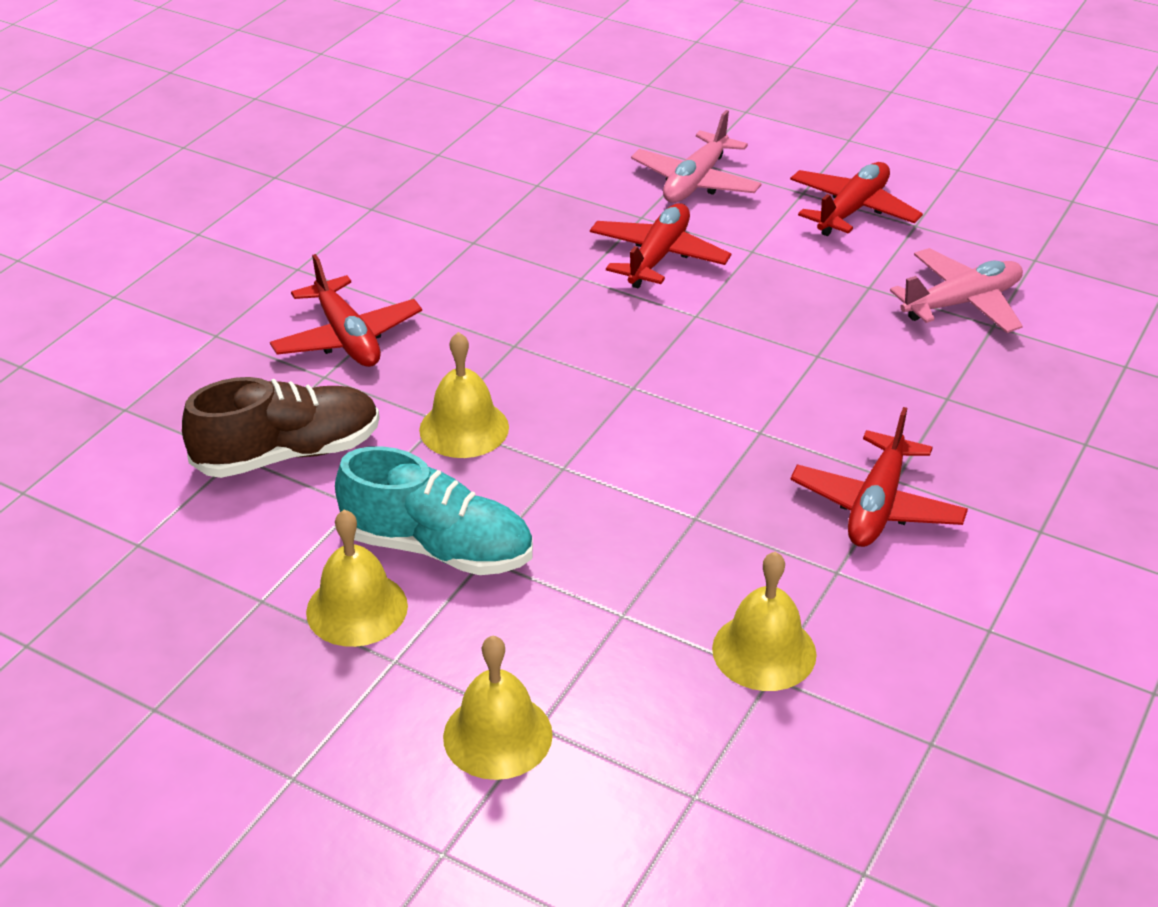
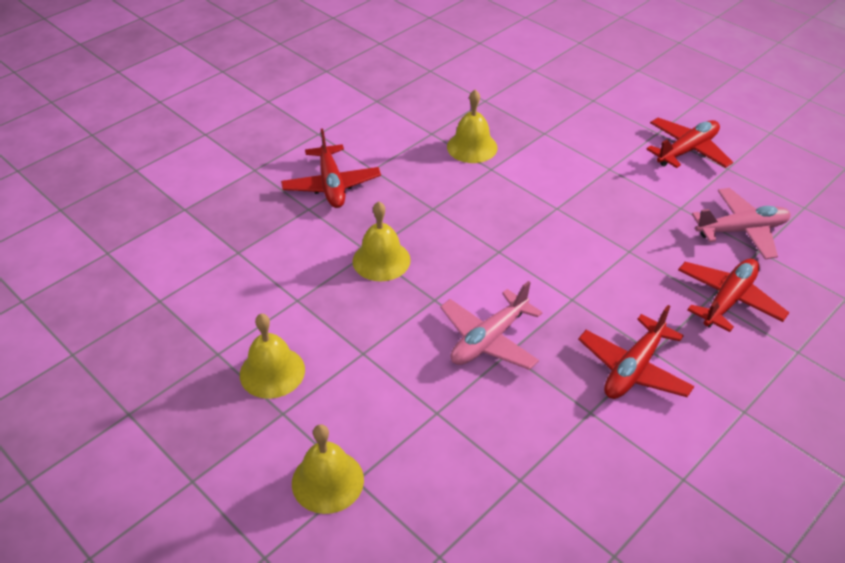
camera: 15 degrees right, 5 degrees up
brown shoe [182,377,380,478] -> none
turquoise shoe [335,446,533,575] -> none
red plane [590,203,731,289] -> red plane moved to [678,259,789,332]
pink plane [631,110,762,203] -> pink plane moved to [440,281,542,370]
yellow bell [712,552,817,691] -> yellow bell moved to [447,90,498,163]

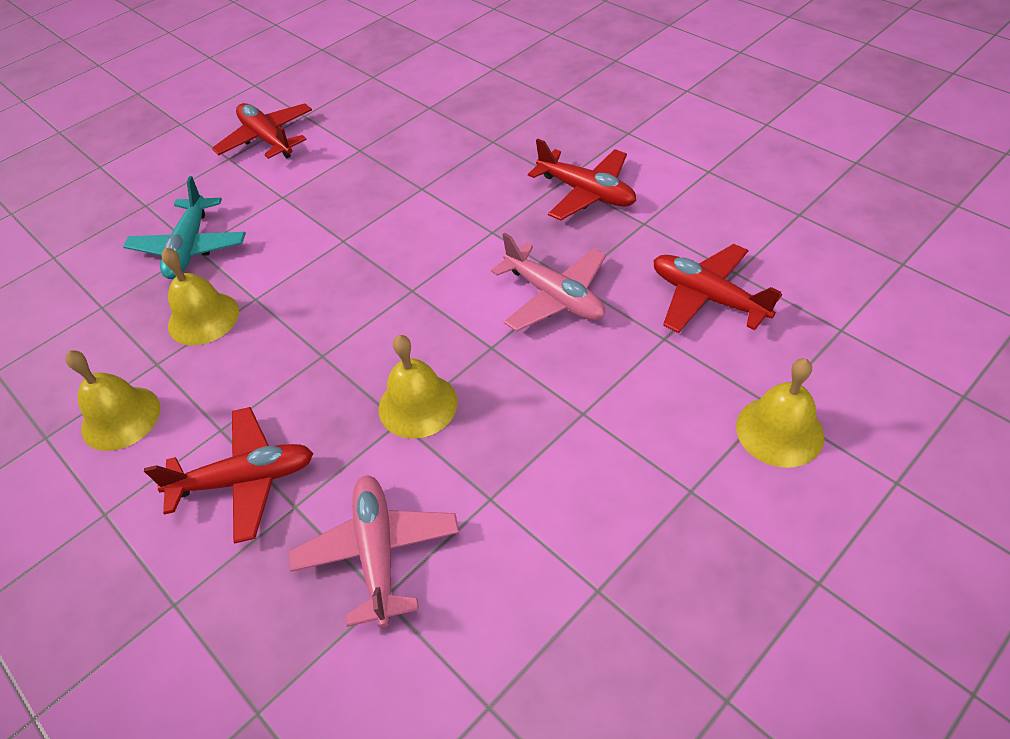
camera: 85 degrees left, 5 degrees up
yellow bell [240,314,305,399] -> yellow bell moved to [65,350,160,451]
red plane [678,259,789,332] -> red plane moved to [653,244,782,333]
pink plane [692,188,791,260] -> pink plane moved to [289,476,459,627]
none -> turquoise plane [123,176,246,279]

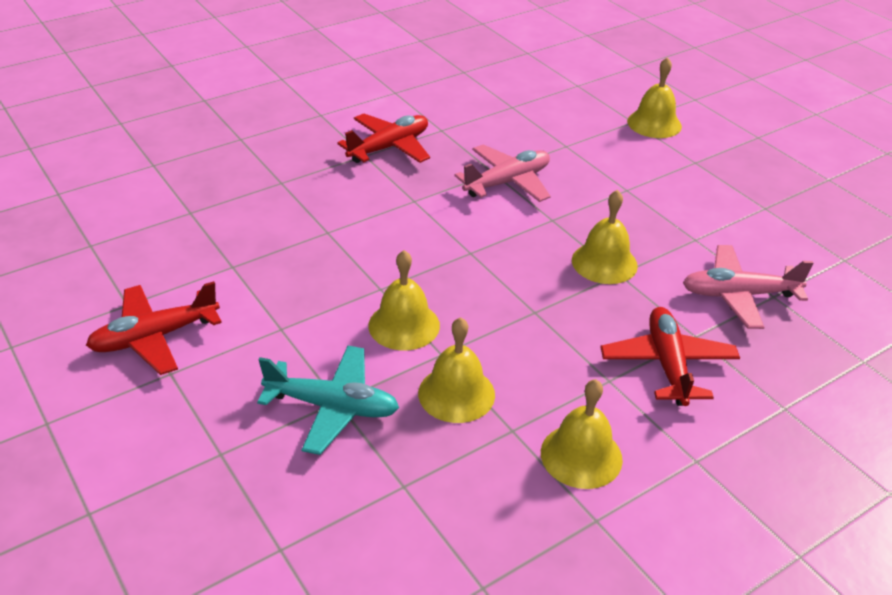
camera: 85 degrees left, 10 degrees down
red plane [653,244,782,333] -> none
none -> yellow bell [368,250,440,350]

